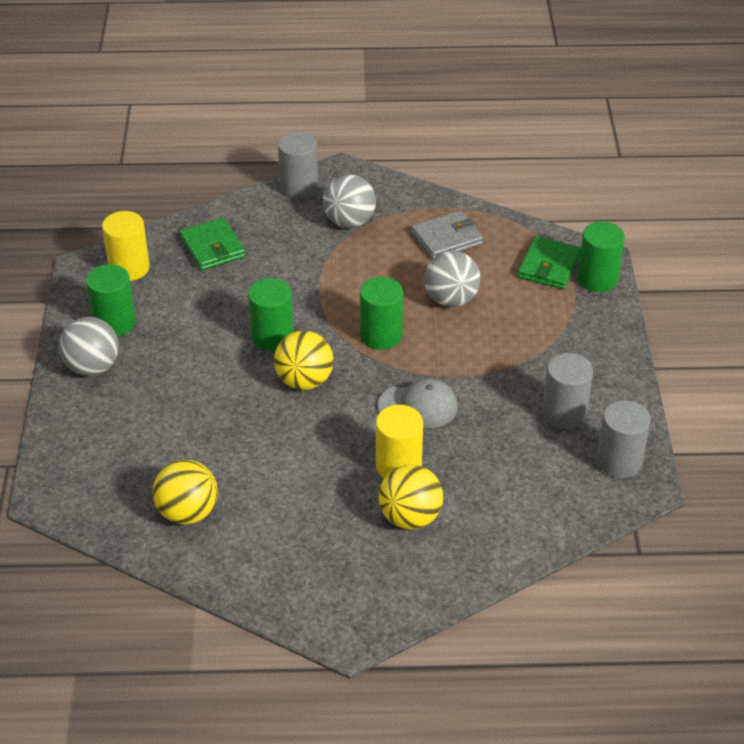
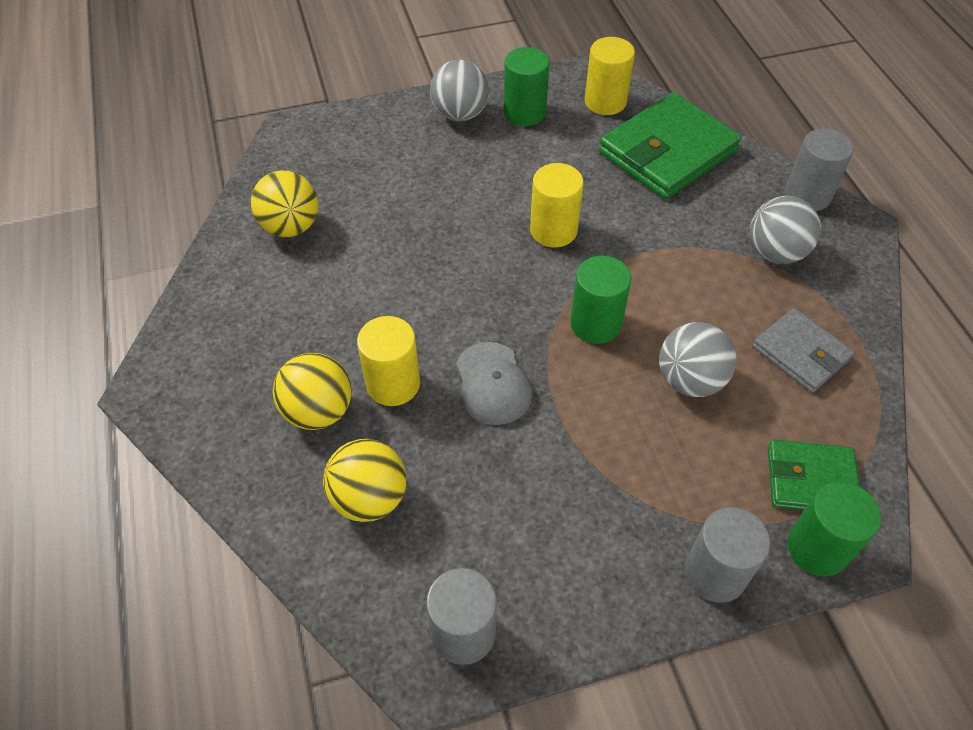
camera: 75 degrees right, 10 degrees up
green wallet [180,218,245,270] -> green wallet [599,92,741,199], size x1.73
green cylinder [248,278,294,351] -> yellow cylinder [530,163,584,247]
yellow ball [274,331,334,390] -> yellow ball moved to [323,439,406,522]
grey cylinder [542,353,593,429] -> grey cylinder moved to [685,507,770,603]

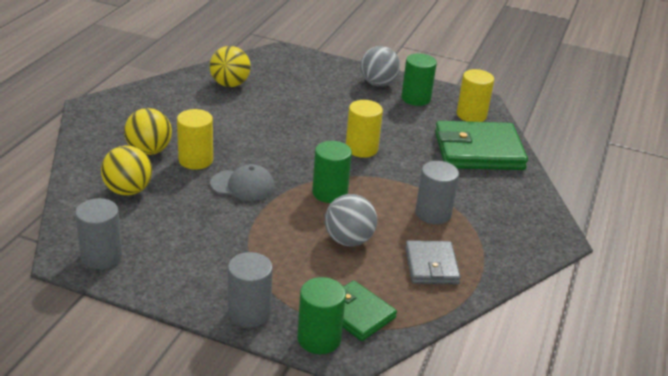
camera: 35 degrees right, 20 degrees down
grey cap [456,342,532,425] -> grey cap turned 105 degrees counterclockwise [210,164,275,201]
grey ball [750,196,821,264] -> none
grey cylinder [785,128,854,211] -> grey cylinder moved to [415,161,459,224]

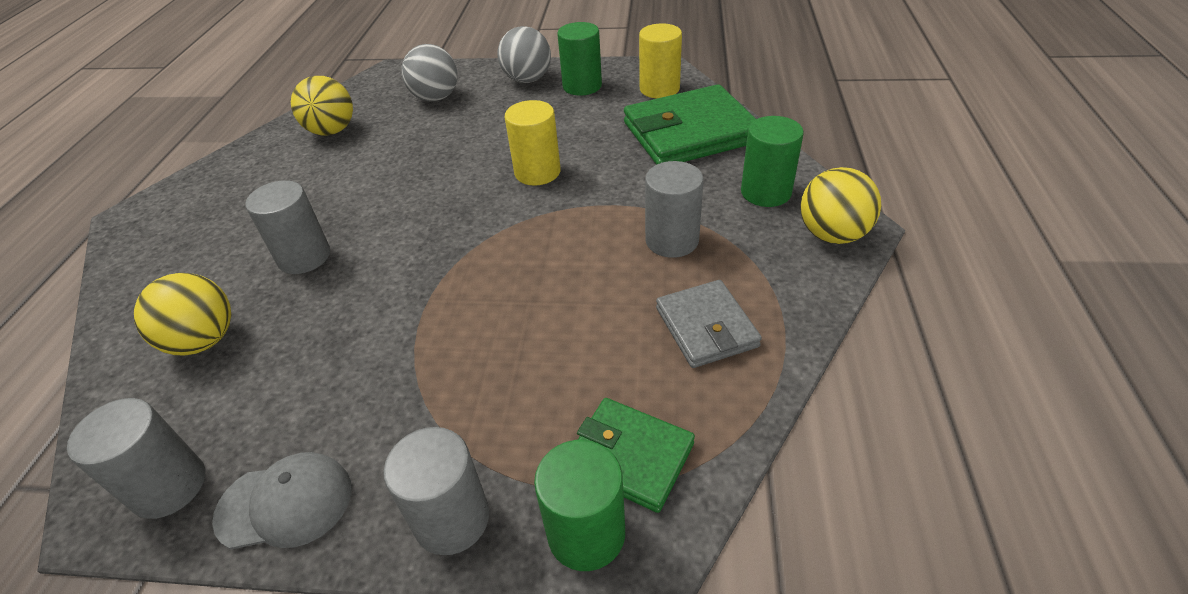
camera: 10 degrees left, 10 degrees up
yellow ball [124,108,172,155] -> yellow ball moved to [800,167,881,244]
yellow cylinder [177,109,213,169] -> grey cylinder [245,180,330,274]
grey cap [210,164,275,201] -> grey cap moved to [212,452,351,550]
green cylinder [312,141,352,203] -> green cylinder moved to [741,116,804,207]
grey ball [325,194,377,246] -> grey ball moved to [401,44,458,101]

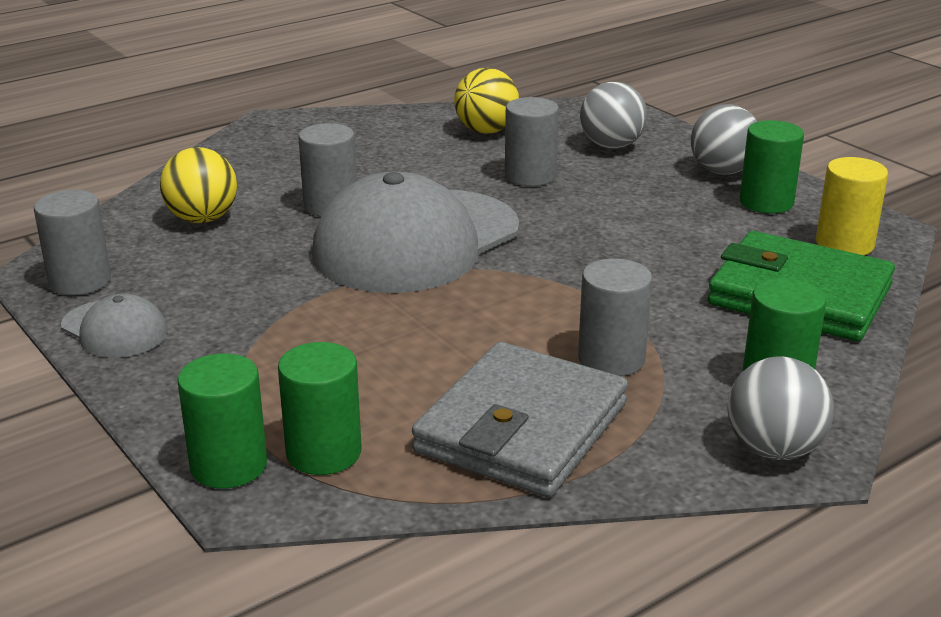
camera: 45 degrees right, 15 degrees down
grey cylinder [383,427,489,555] -> grey cylinder moved to [505,97,559,186]
yellow cylinder [505,100,561,186] -> none
green wallet [577,398,695,513] -> green cylinder [278,342,362,475]
grey wallet [656,280,762,368] -> grey wallet [412,342,628,497], size x1.73
yellow ball [800,167,881,244] -> grey ball [728,356,834,460]
none -> grey cap [312,171,519,293]

